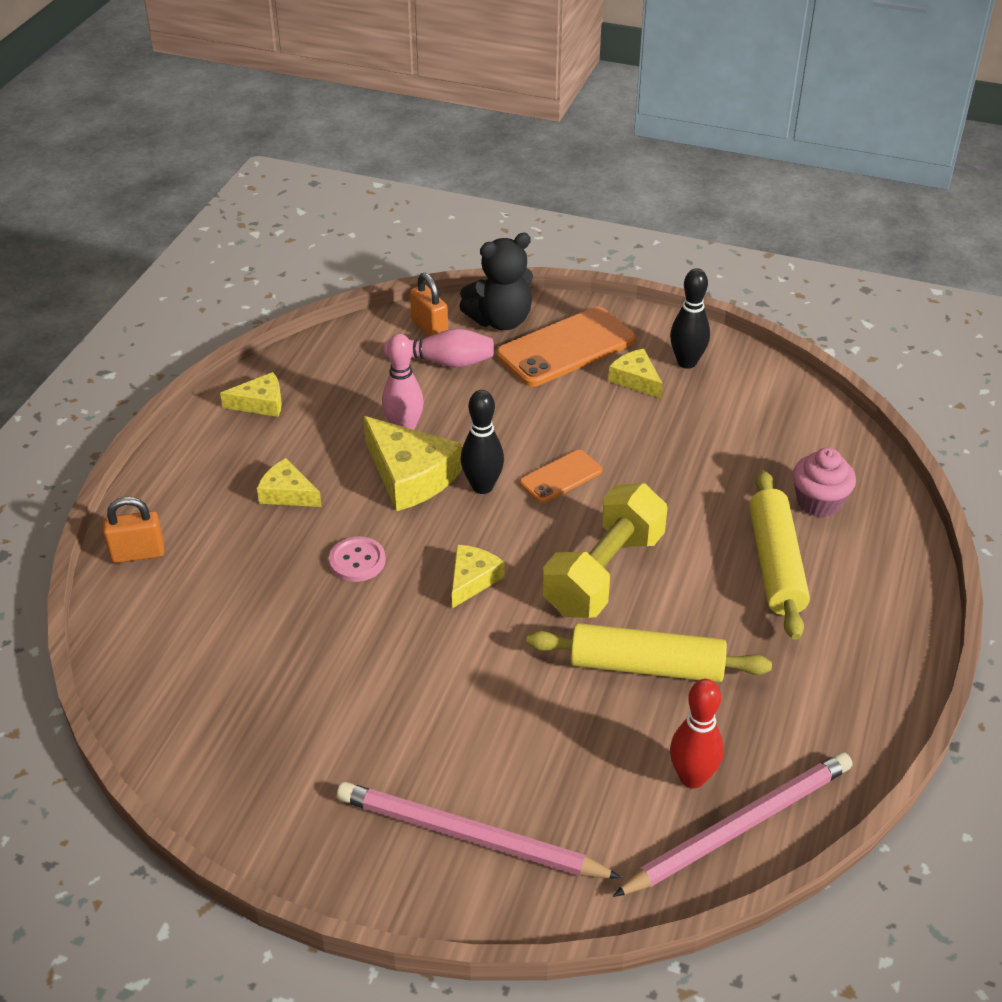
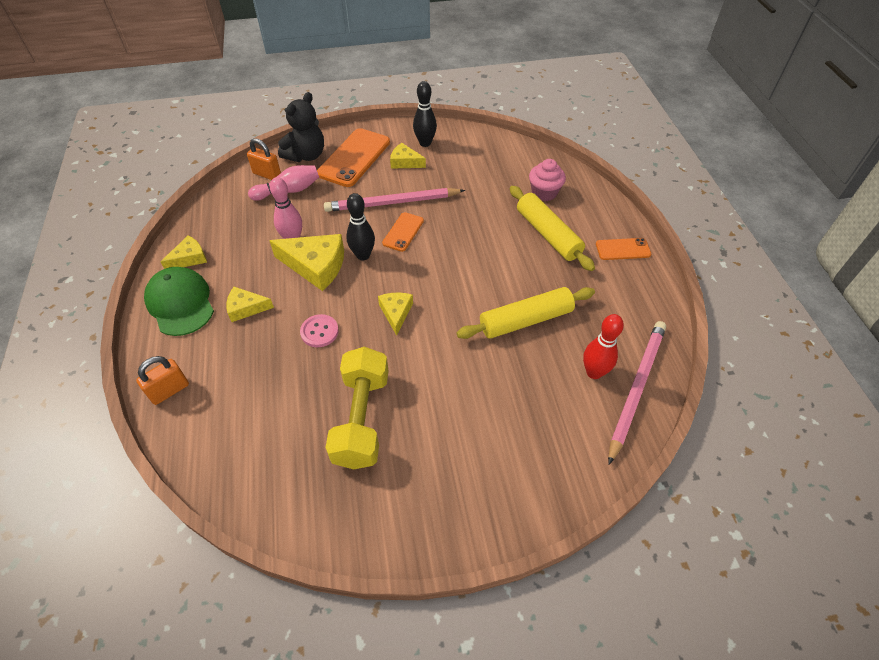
camera: 30 degrees left, 10 degrees up
pink pencil [337,782,622,879] -> pink pencil moved to [324,188,465,212]
yellow dumbbell [543,483,668,618] -> yellow dumbbell moved to [325,347,389,469]
none -> green cap [144,267,214,336]
none -> orange phone [596,238,651,260]

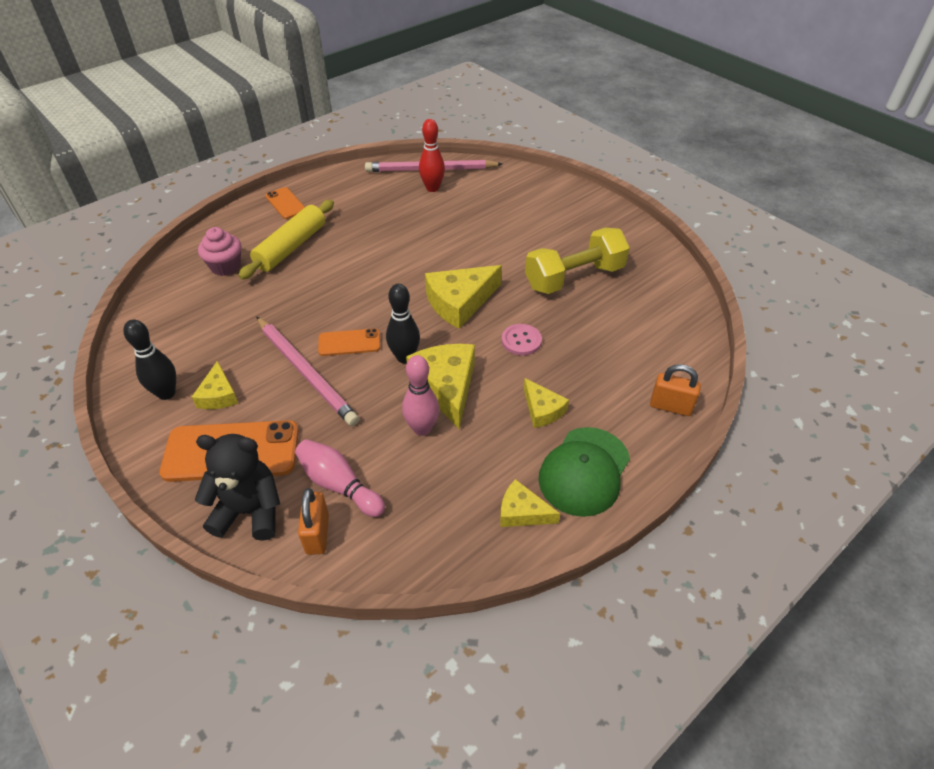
camera: 120 degrees left, 5 degrees down
yellow cheese [378,293,413,336] -> yellow cheese [425,265,502,329], size x1.74
yellow rolling pin [457,287,595,339] -> none

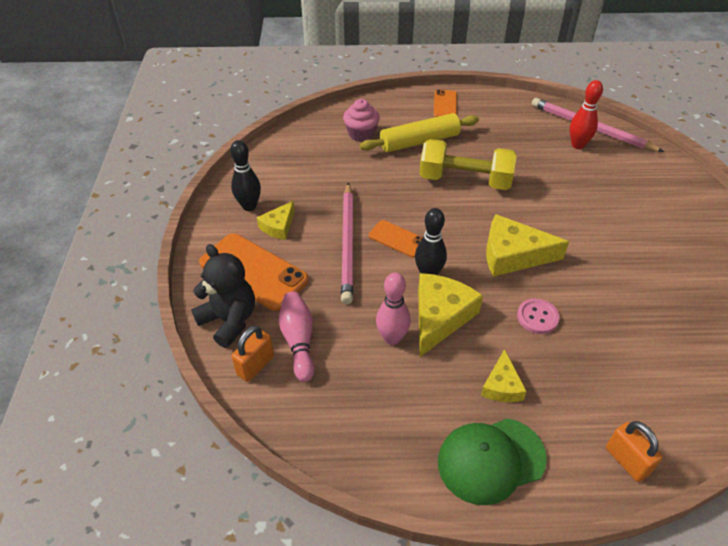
camera: 40 degrees right, 0 degrees up
yellow cheese [500,479,560,527] -> none
yellow dumbbell [525,227,630,294] -> yellow dumbbell moved to [419,139,517,190]

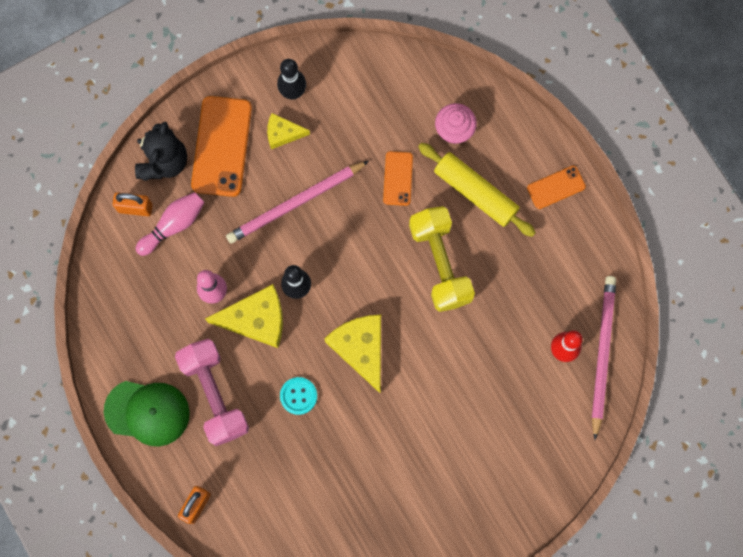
camera: 60 degrees right, 30 degrees up
orange phone [369,220,423,258] -> orange phone moved to [383,151,413,206]
green cap [438,418,547,505] -> green cap turned 150 degrees clockwise [104,381,190,446]
yellow cheese [481,349,527,402] -> pink dumbbell [175,339,249,446]
pink button [517,299,560,334] -> turquoise button [280,377,317,415]

